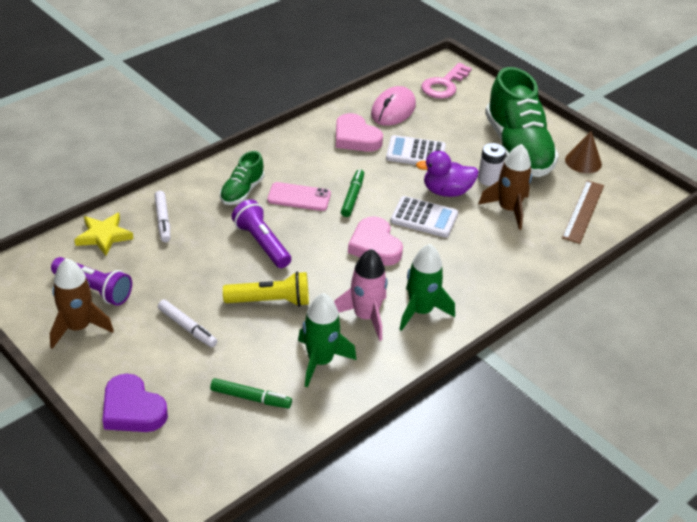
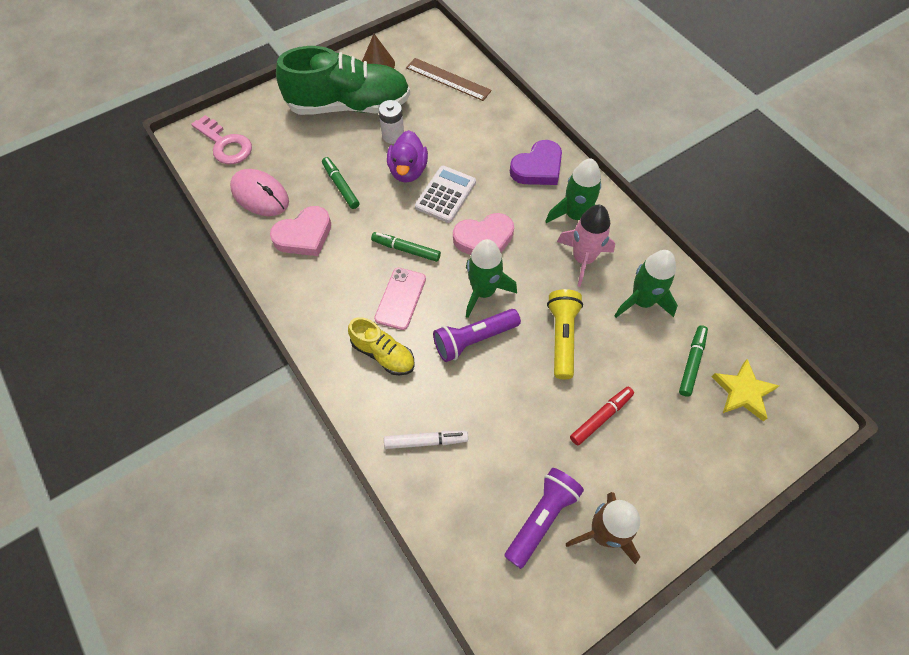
camera: 80 degrees left, 20 degrees up
yellow star [74,213,134,256] -> yellow star moved to [712,359,779,421]
purple heart [102,374,168,432] -> purple heart moved to [510,140,562,185]
white marker [158,299,217,348] -> red marker [570,387,634,445]
green shoe [220,151,264,205] -> yellow shoe [348,317,415,376]
white calculator [386,135,446,165] -> green marker [322,157,360,209]
brown rocket [478,144,532,230] -> none
none -> green rocket [466,239,517,318]

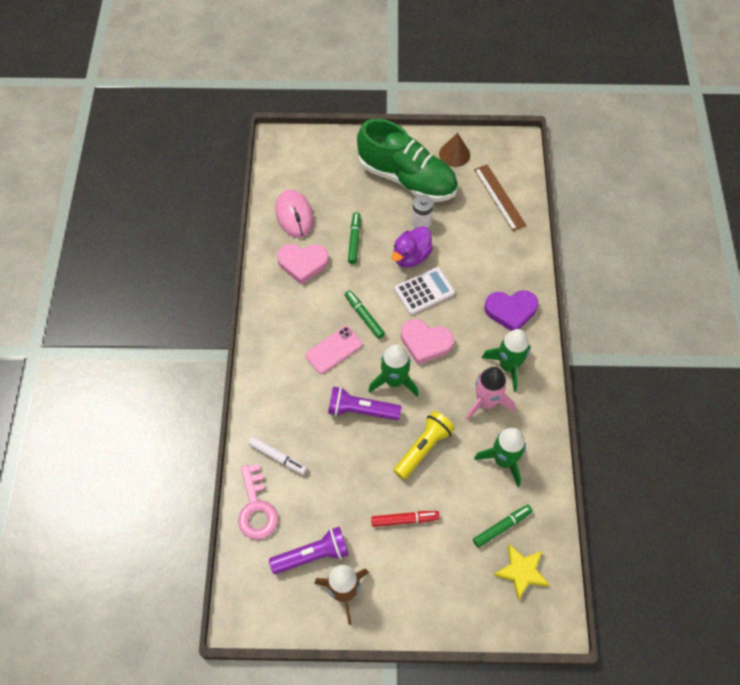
camera: 35 degrees right, 0 degrees up
pink key [191,115,252,164] -> pink key moved to [238,464,278,540]
yellow shoe [348,317,415,376] -> none

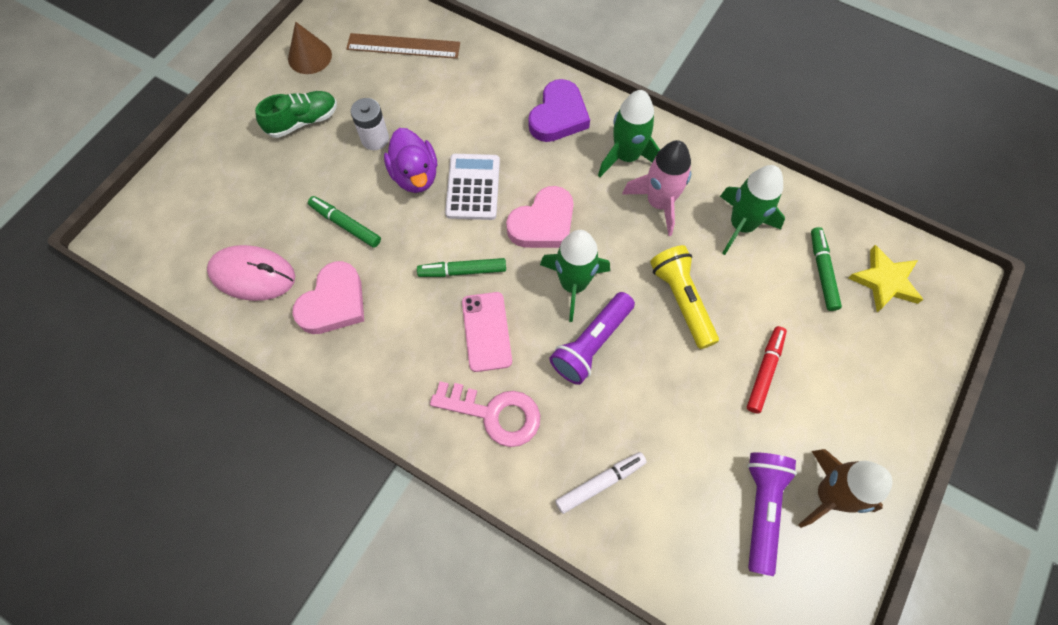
camera: 60 degrees left, 5 degrees up
pink key [238,464,278,540] -> pink key moved to [430,381,540,447]
green shoe [357,119,458,202] -> green shoe [255,91,337,138], size x0.49

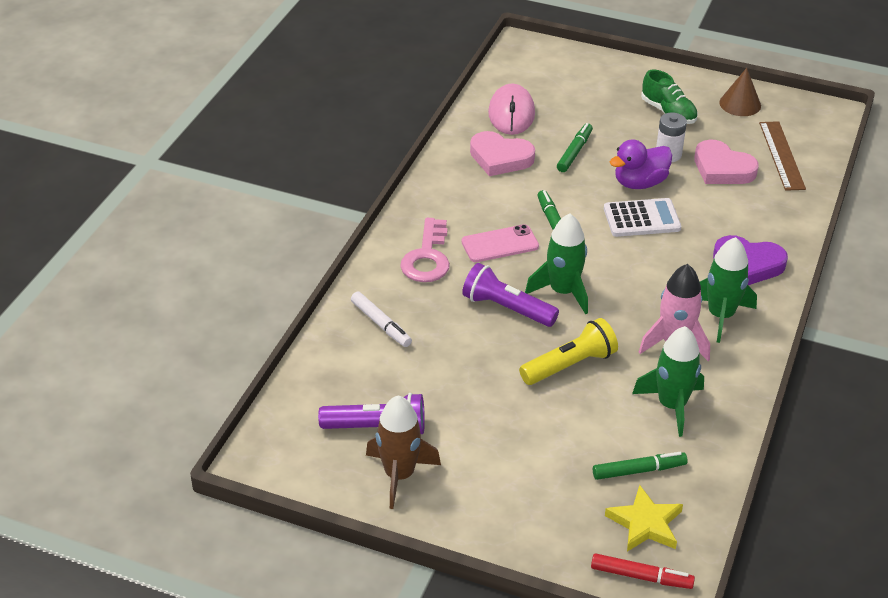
camera: 80 degrees right, 25 degrees down
pink heart [506,186,573,248] -> pink heart moved to [694,140,759,184]
red marker [747,326,787,413] -> red marker moved to [591,553,695,589]

